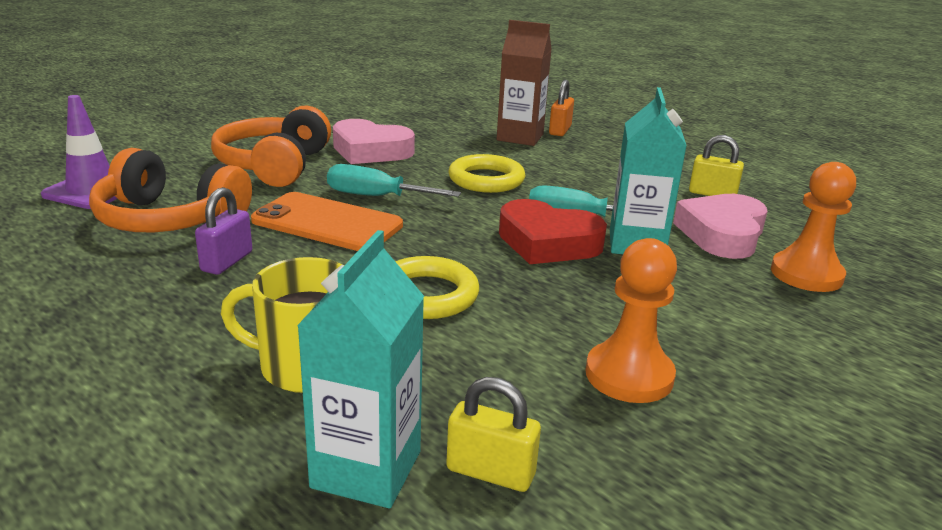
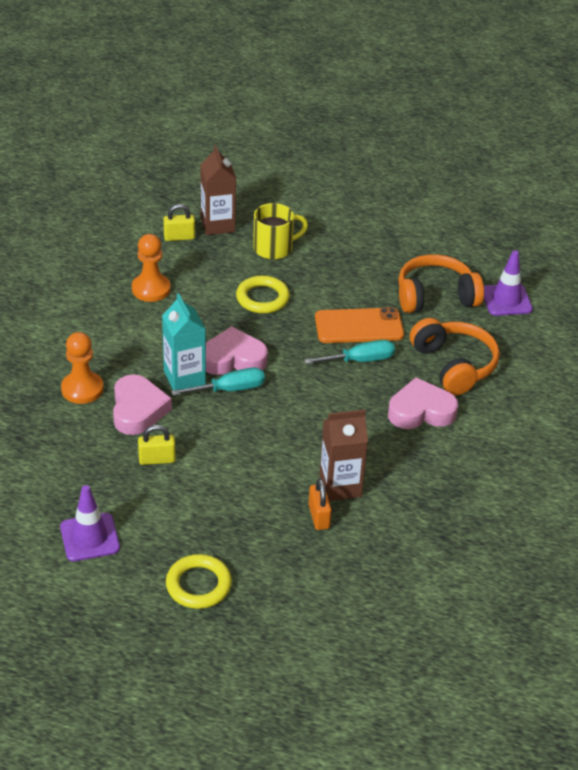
camera: 150 degrees right, 15 degrees up
purple padlock [195,187,252,275] -> none
turquoise carton [297,230,424,508] -> brown carton [200,145,236,235]
yellow ring [448,154,525,193] -> yellow ring moved to [166,554,232,609]
red heart [499,199,607,264] -> pink heart [206,326,268,375]
none -> purple traffic cone [60,485,120,561]

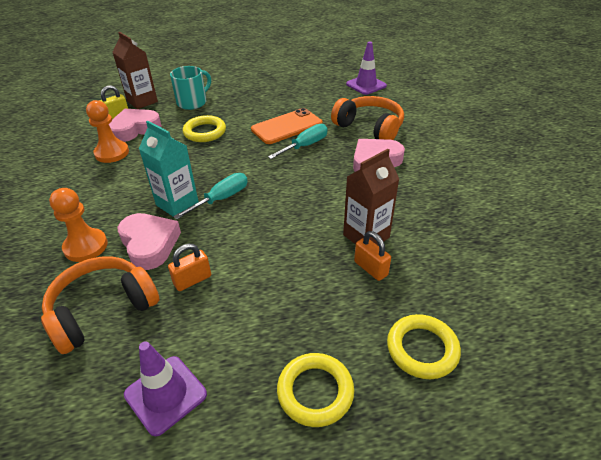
camera: 25 degrees left, 0 degrees up
yellow padlock [138,425,176,465] -> orange padlock [168,244,211,291]
pink heart [206,326,268,375] -> pink heart moved to [109,109,162,142]
yellow mug [253,203,308,260] -> turquoise mug [170,66,211,110]
orange headphones [398,254,484,313] -> orange headphones moved to [41,256,160,354]
none -> yellow ring [387,314,461,379]

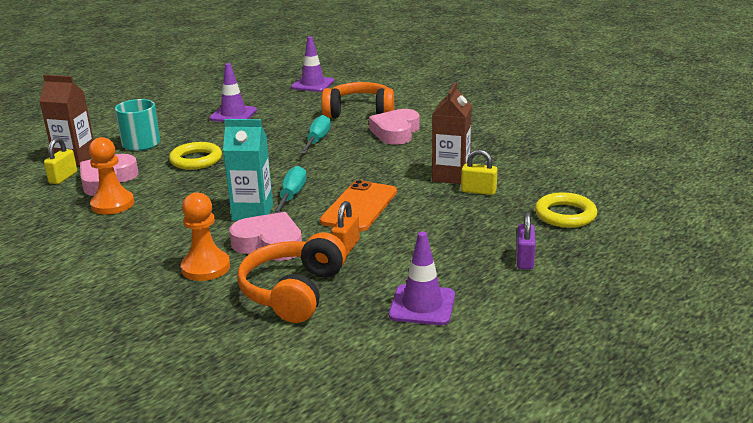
camera: 35 degrees left, 15 degrees down
orange phone [251,108,322,144] -> orange phone moved to [320,180,397,231]
yellow ring [277,353,354,427] -> purple padlock [516,212,536,270]
orange padlock [354,231,391,281] -> yellow padlock [461,149,498,195]
none -> purple traffic cone [209,63,257,122]

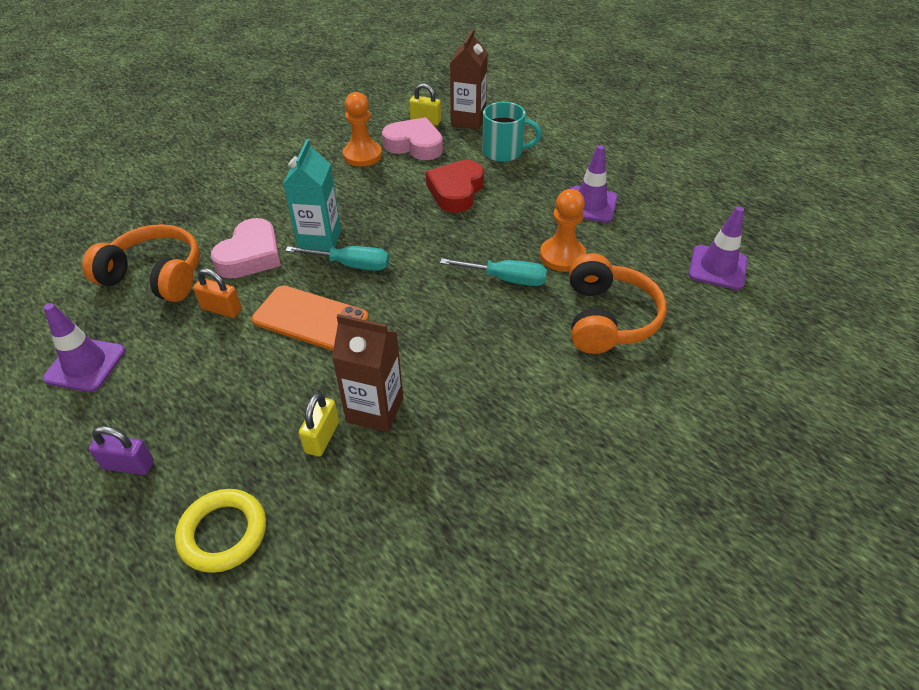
camera: 90 degrees right, 20 degrees up
yellow ring [169,142,222,170] -> red heart [426,160,484,213]
orange pawn [180,192,230,281] -> orange pawn moved to [540,189,586,272]
pink heart [369,109,420,145] -> none

